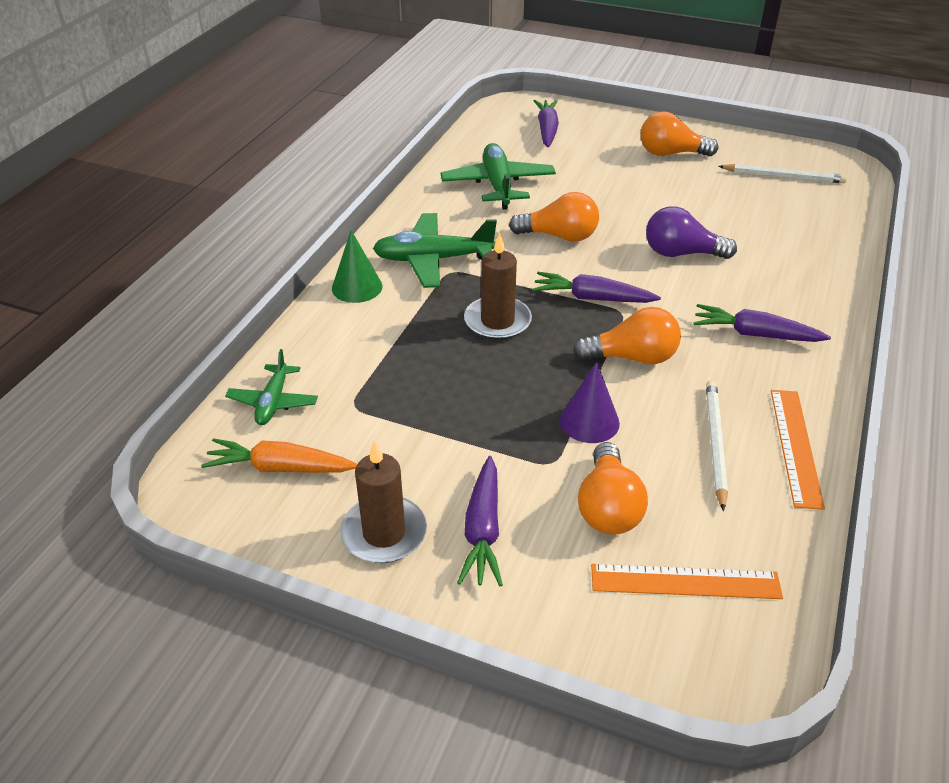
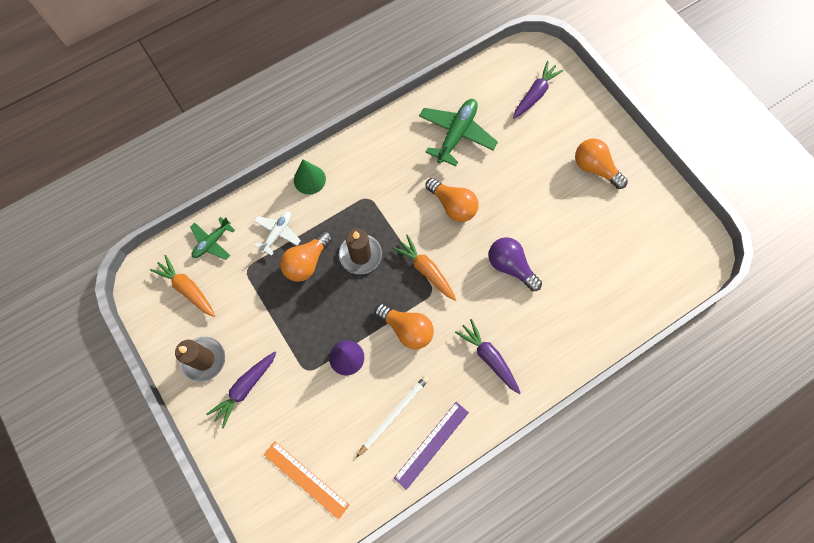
camera: 35 degrees right, 30 degrees up
green plane [373,213,497,288] -> none
purple carrot [532,272,661,303] -> orange carrot [392,234,456,301]
orange light bulb [578,442,648,535] -> orange light bulb moved to [280,231,332,282]
white pencil [718,164,847,183] -> none
orange ruler [771,390,825,510] -> purple ruler [394,402,469,490]
none -> white plane [254,212,301,256]

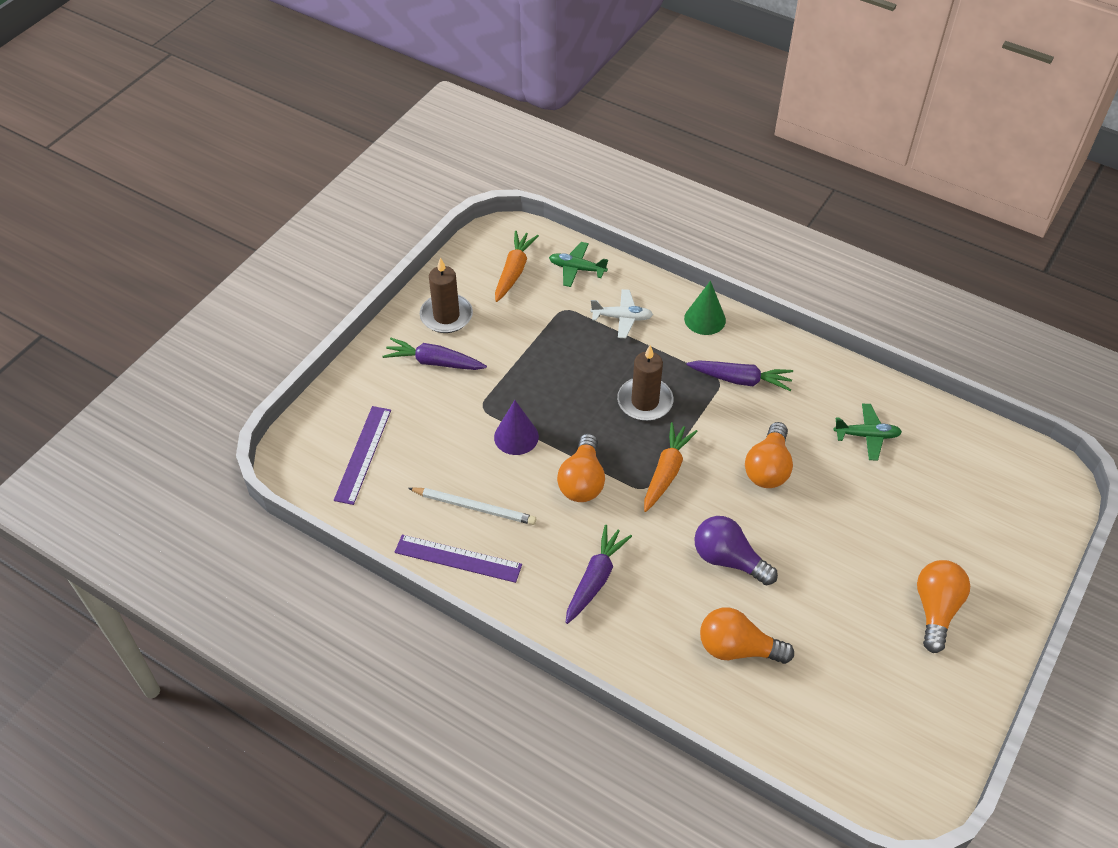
camera: 65 degrees right, 20 degrees down
orange ruler [264,441,350,520] -> purple ruler [334,406,391,505]
orange light bulb [280,231,332,282] -> orange light bulb moved to [700,607,794,664]
green plane [419,99,498,167] -> green plane [834,404,902,461], size x0.60
purple light bulb [488,237,542,291] -> purple light bulb turned 75 degrees counterclockwise [694,516,778,585]
purple carrot [513,61,564,119] -> purple carrot moved to [686,360,793,391]

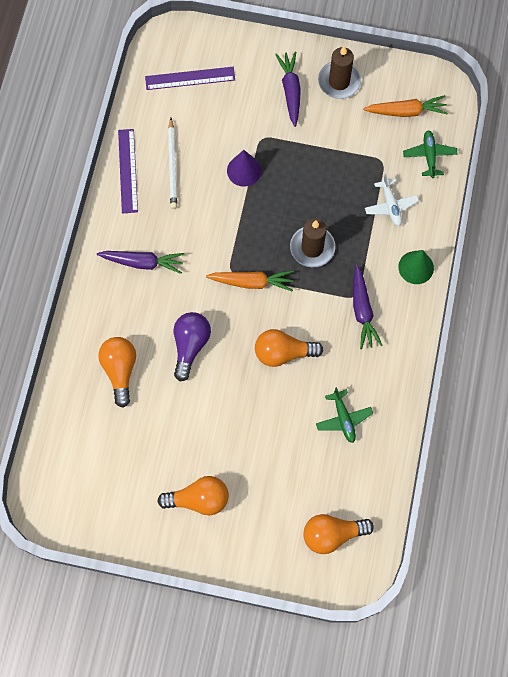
camera: 70 degrees right, 20 degrees up
orange light bulb [557,433,605,502] -> orange light bulb moved to [303,514,374,554]

